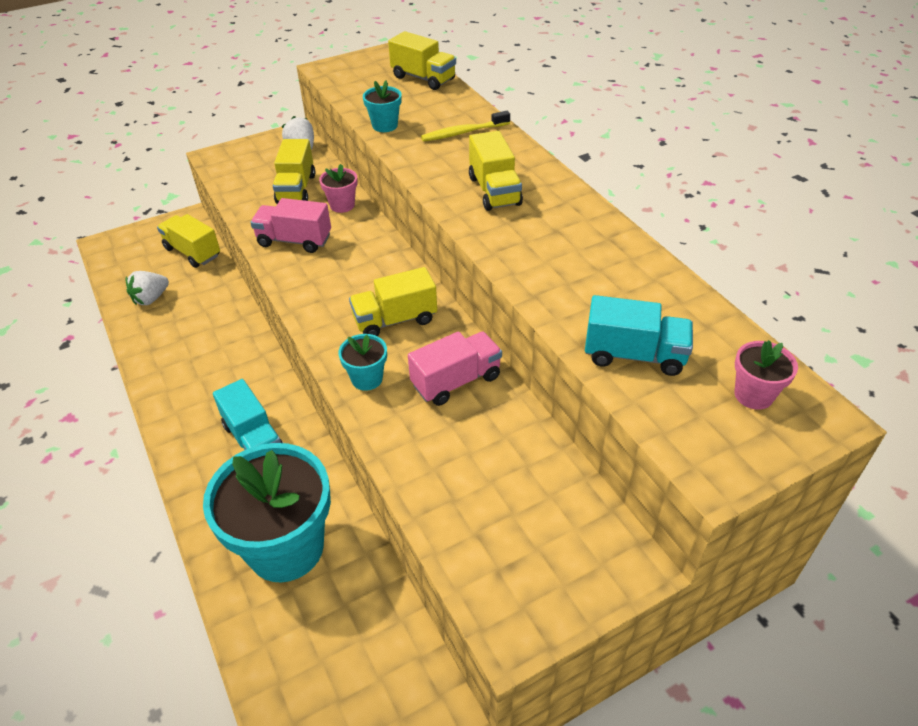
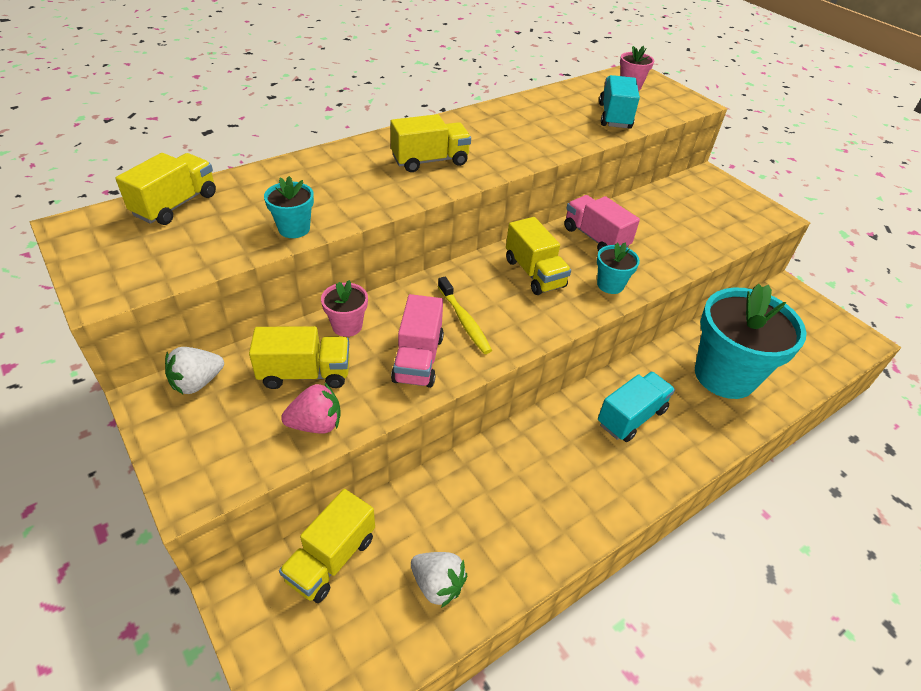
camera: 100 degrees left, 0 degrees up
yellow toothbrush [421,111,510,142] -> yellow toothbrush moved to [438,277,492,354]
none -> pink strawberry [281,382,340,434]

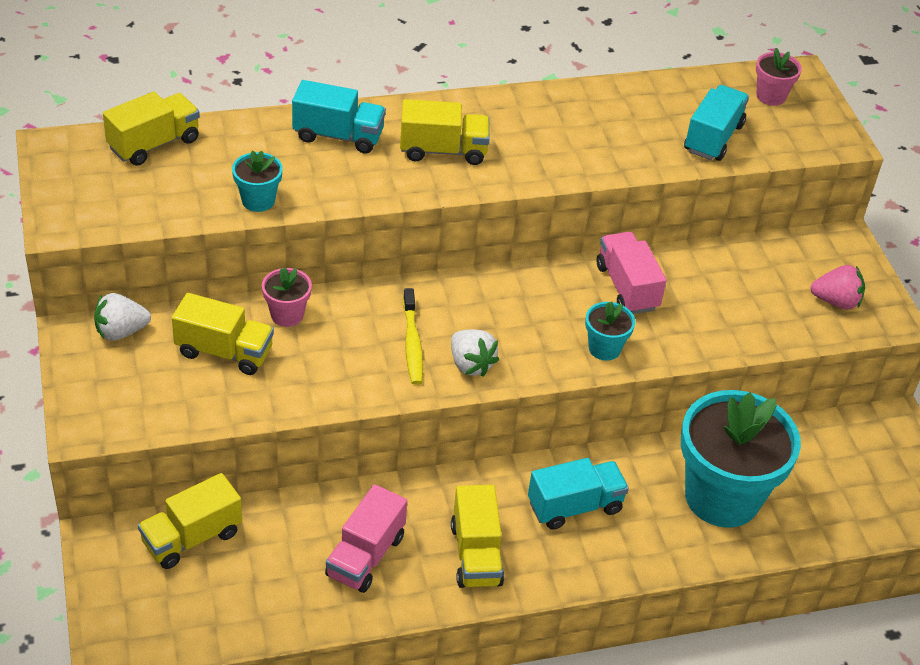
camera: 20 degrees right, 0 degrees up
pink strawberry [281,382,340,434] -> pink strawberry moved to [810,265,865,309]
pink truck [391,294,444,388] -> pink truck moved to [325,484,407,593]
white strawberry [411,552,467,608] -> white strawberry moved to [451,329,499,377]
yellow truck [506,217,571,295] -> yellow truck moved to [451,485,504,588]
none -> turquoise truck [292,80,386,154]

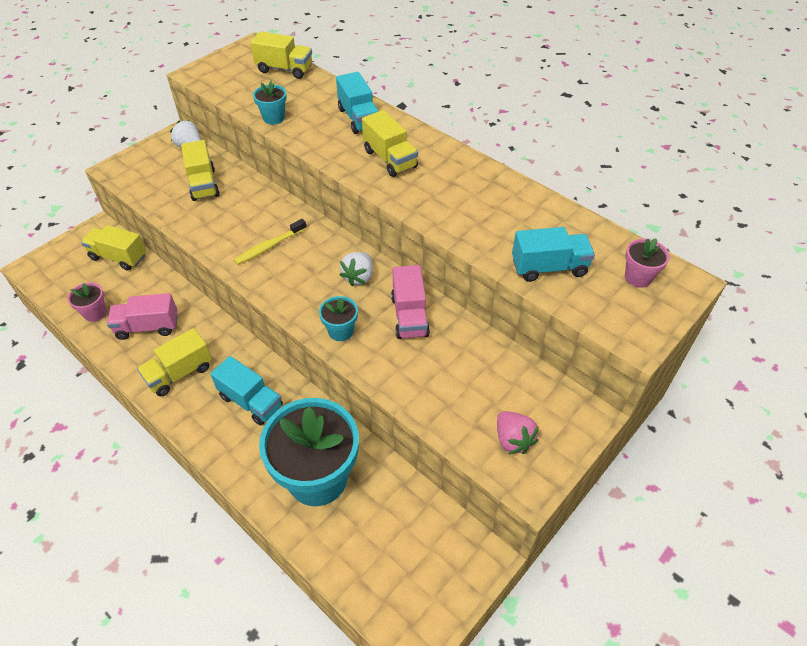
camera: 60 degrees right, 5 degrees up
pink flower pot [262,267,312,327] -> pink flower pot moved to [67,282,107,322]
white strawberry [451,329,499,377] -> white strawberry moved to [340,252,373,286]
pink truck [597,232,667,314] -> pink truck turned 135 degrees clockwise [391,265,430,339]

